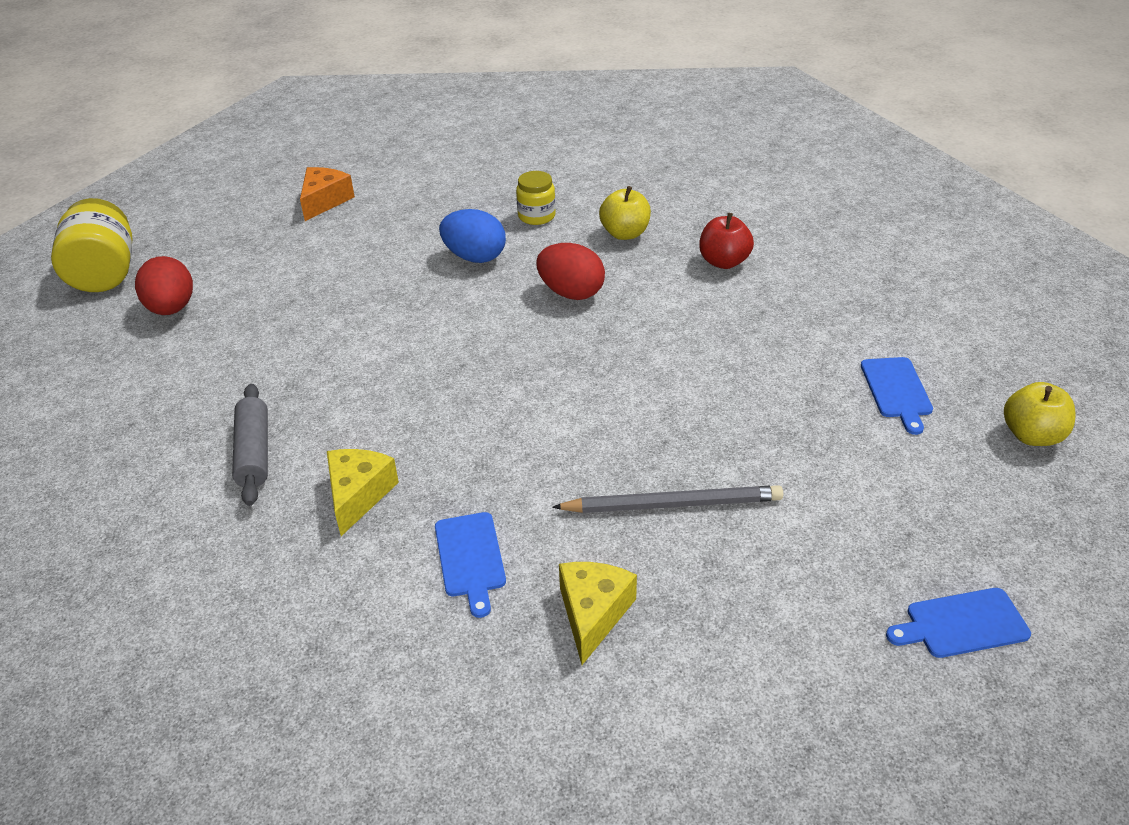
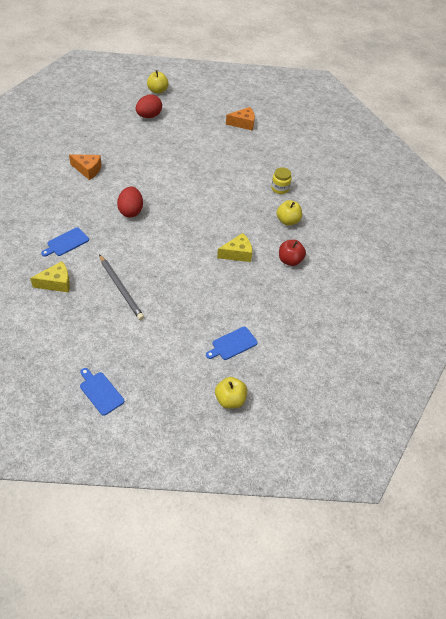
camera: 55 degrees right, 10 degrees up
yellow jar [51,198,132,292] -> yellow apple [147,70,169,94]
grey rolling pin [232,384,268,506] -> orange cheese [69,154,101,180]
yellow cheese [327,449,399,536] -> yellow cheese moved to [217,233,252,262]
blue egg [439,209,506,263] -> none
red egg [537,243,605,300] -> red egg moved to [117,187,143,217]

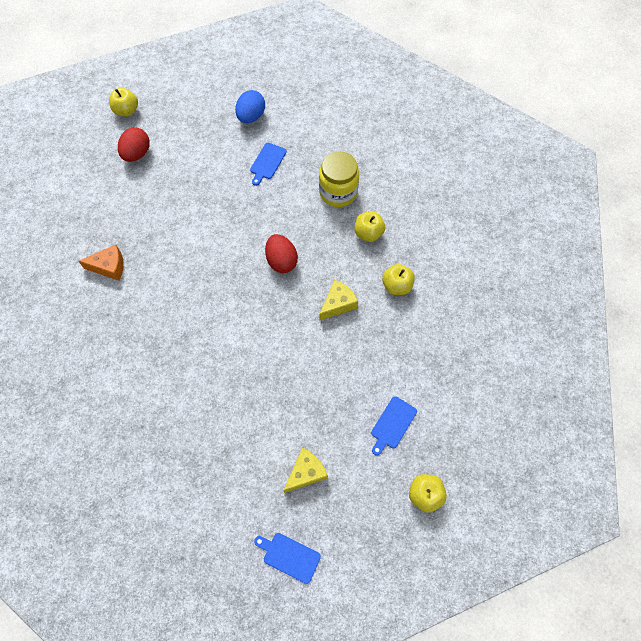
camera: 20 degrees left, 15 degrees up
yellow cheese [30,261,70,293] -> yellow cheese moved to [283,448,328,493]
blue cutting board [41,227,89,257] -> blue cutting board moved to [250,143,287,186]
grey pencil [99,254,144,320] -> none
red egg [117,187,143,217] -> red egg moved to [265,234,298,273]
orange cheese [226,107,255,131] -> blue egg [235,90,265,123]
yellow jar [271,167,292,194] -> yellow jar [319,151,359,207], size x1.71
red apple [279,240,306,266] -> yellow apple [382,264,415,295]

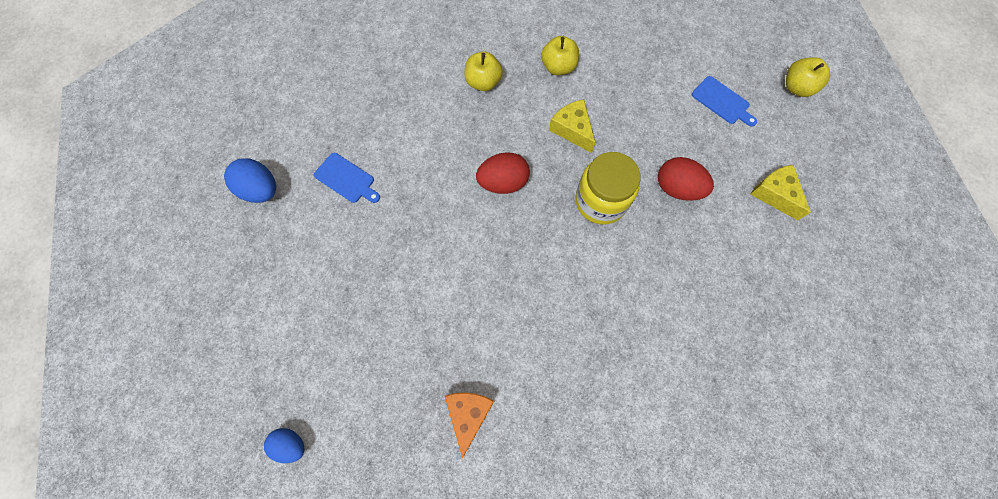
camera: 80 degrees left, 5 degrees up
yellow apple [109,88,138,117] -> none
red egg [118,127,150,162] -> red egg moved to [658,157,714,201]
blue cutting board [254,533,321,584] -> none
yellow jar [319,151,359,207] -> yellow jar moved to [575,152,641,224]
none -> blue egg [264,428,305,463]

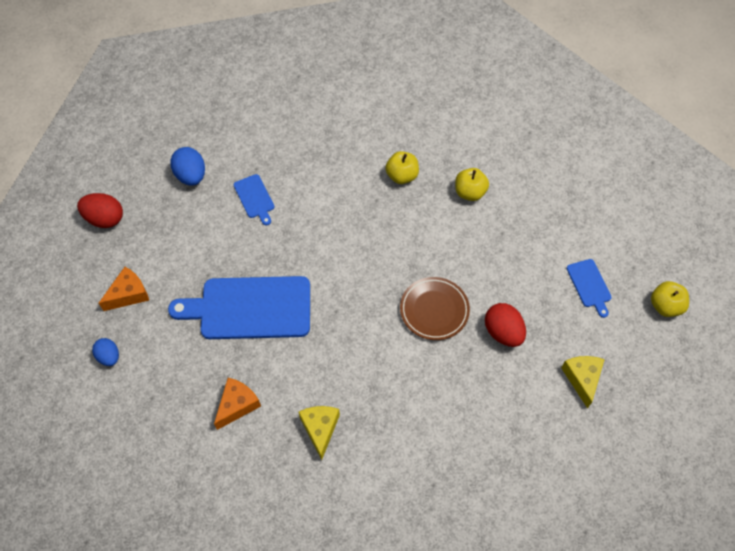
camera: 30 degrees right, 10 degrees down
red egg [476,152,530,194] -> red egg moved to [77,193,123,228]
yellow cheese [549,99,596,153] -> yellow cheese moved to [298,406,340,460]
yellow jar [575,152,641,224] -> brown plate [400,277,470,340]
none -> orange cheese [99,267,149,311]
none -> blue cutting board [168,276,310,339]

